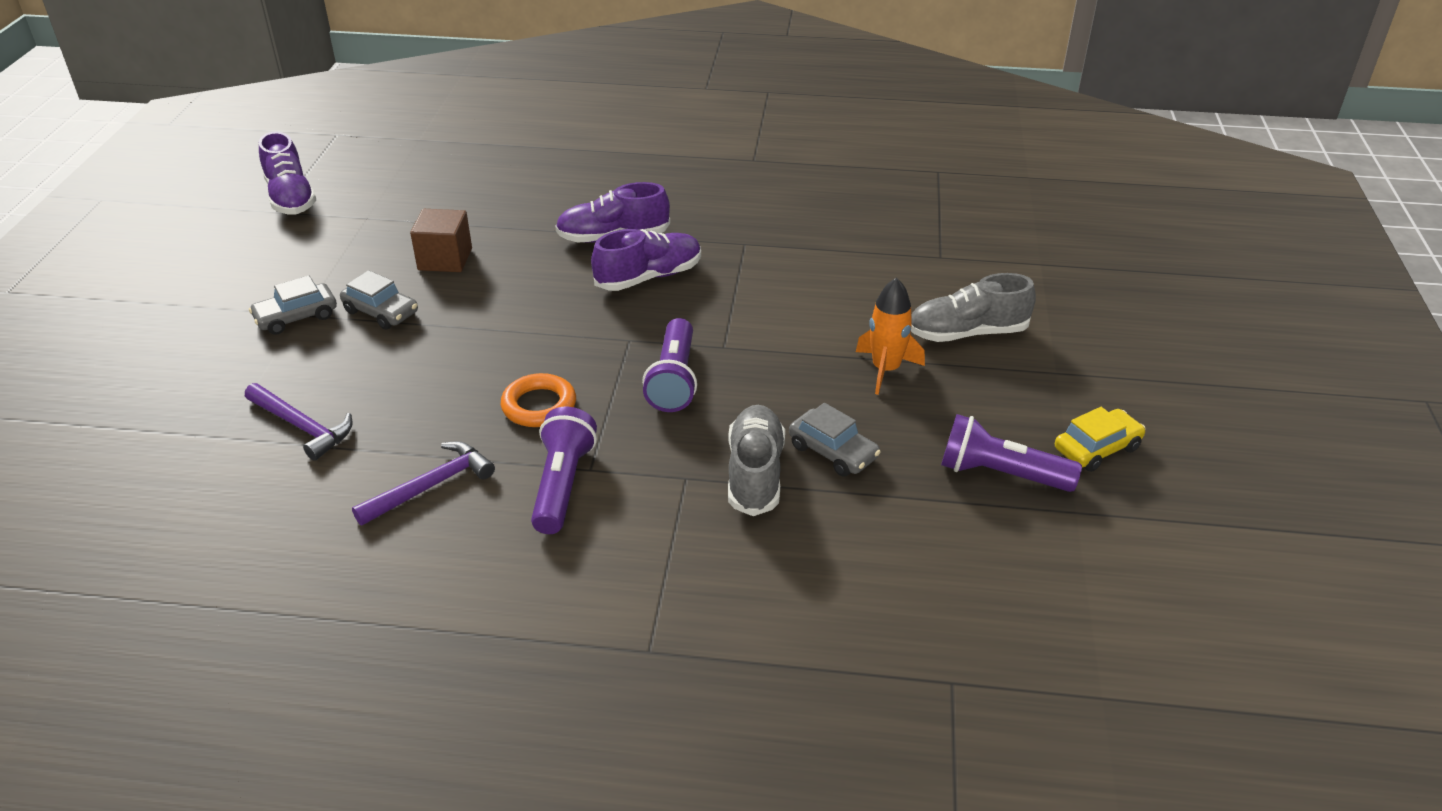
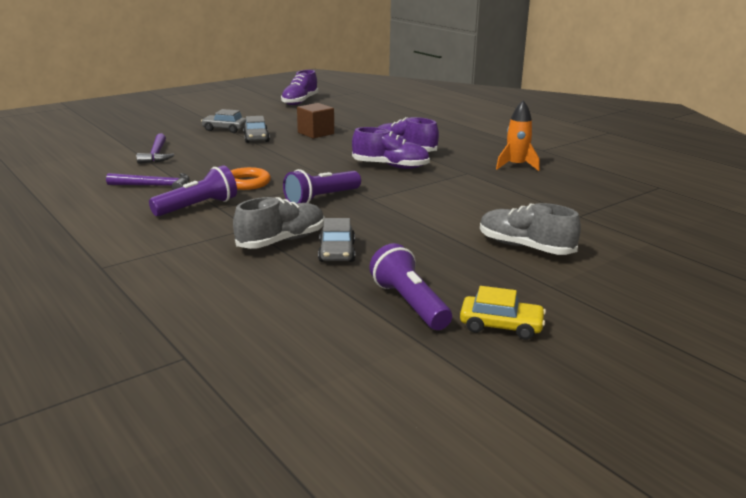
camera: 45 degrees right, 15 degrees down
orange rocket [856,277,925,395] -> orange rocket moved to [496,100,540,171]

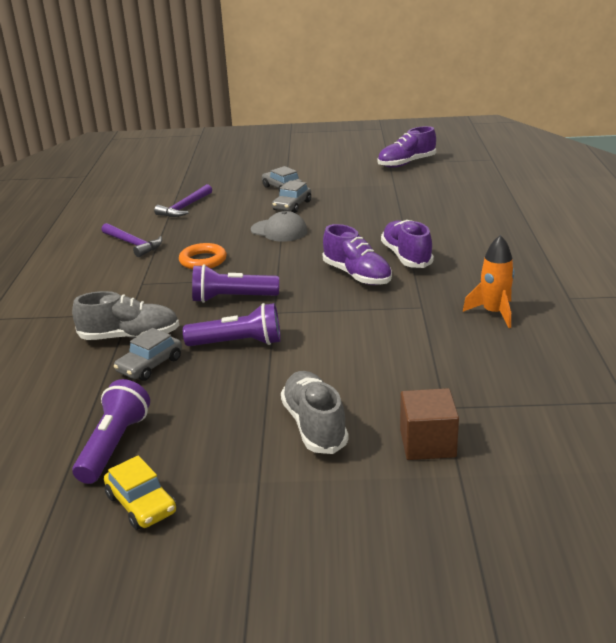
camera: 40 degrees right, 5 degrees up
purple flashlight [149,165,237,216] -> purple flashlight moved to [183,303,281,346]
brown cube [297,103,334,138] -> brown cube moved to [400,388,459,460]
none -> grey cap [251,211,308,242]

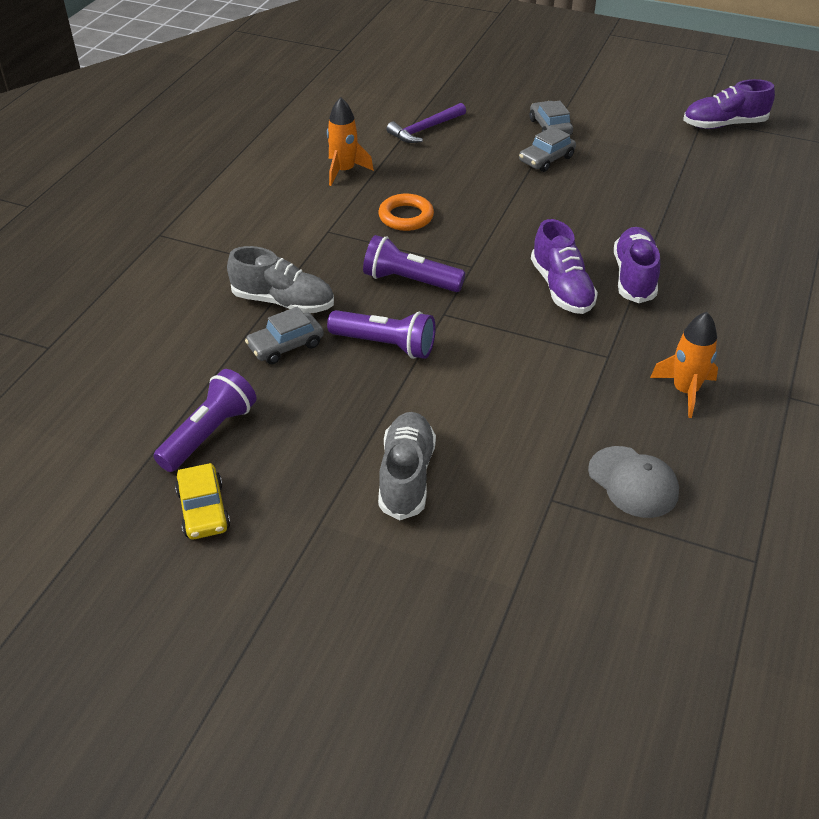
camera: 20 degrees right, 15 degrees up
purple hammer [102,223,162,257] -> orange rocket [327,97,374,186]
grey cap [251,211,308,242] -> grey cap moved to [588,446,679,518]
brown cube [400,388,459,460] -> none

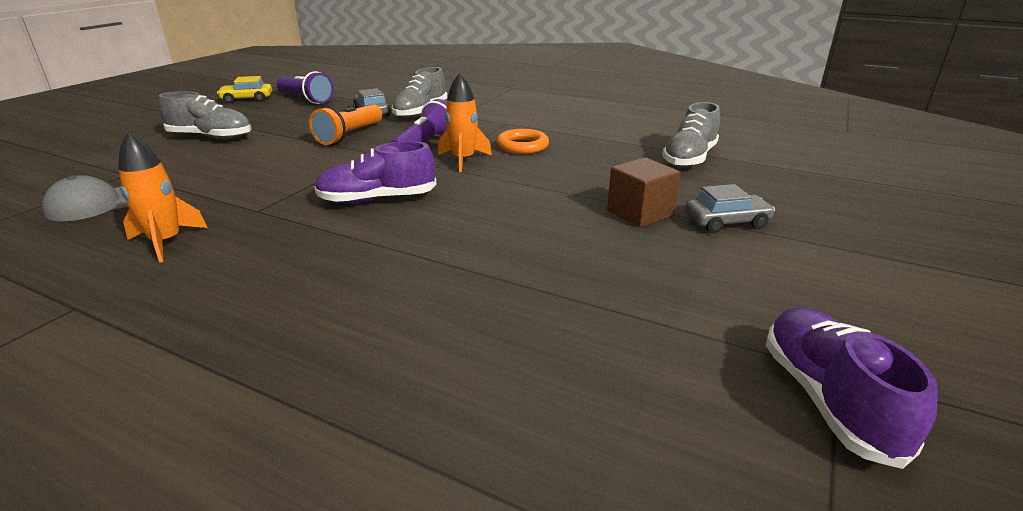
camera: 95 degrees right, 15 degrees down
orange rocket [327,97,374,186] -> orange rocket moved to [438,73,492,172]
purple flashlight [327,310,436,359] -> orange flashlight [309,104,383,145]
purple hammer [386,103,466,143] -> grey shoe [662,102,720,168]
grey car [519,126,576,172] -> brown cube [607,157,681,227]
purple shoe [614,227,660,303] -> none

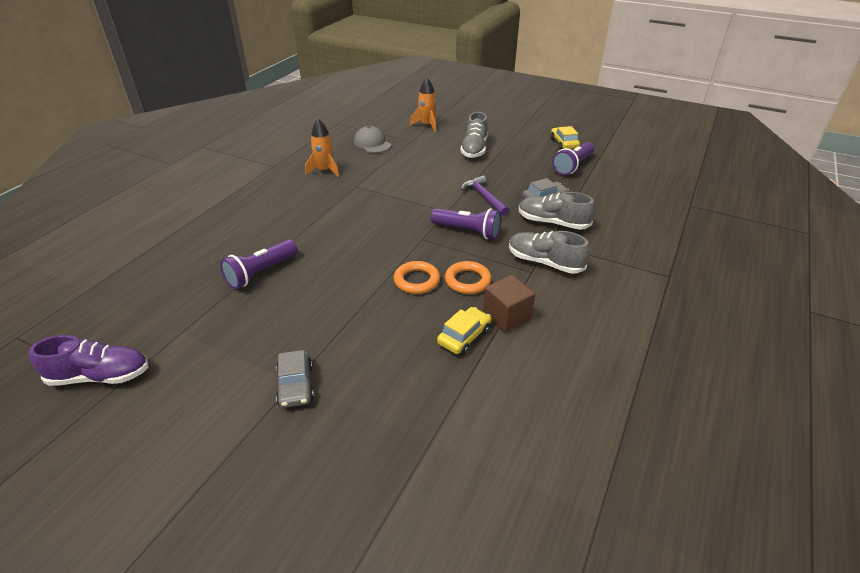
camera: 90 degrees right, 10 degrees up
orange flashlight [309,104,383,145] -> purple hammer [461,175,509,216]
purple shoe [314,141,436,204] -> none
orange rocket [438,73,492,172] -> orange rocket moved to [410,78,436,132]
brown cube [607,157,681,227] -> brown cube moved to [483,275,535,333]
grey shoe [662,102,720,168] -> grey shoe moved to [509,231,590,274]
none -> purple flashlight [220,240,297,289]
none -> orange ring [394,261,440,294]
none -> yellow car [437,307,491,355]

